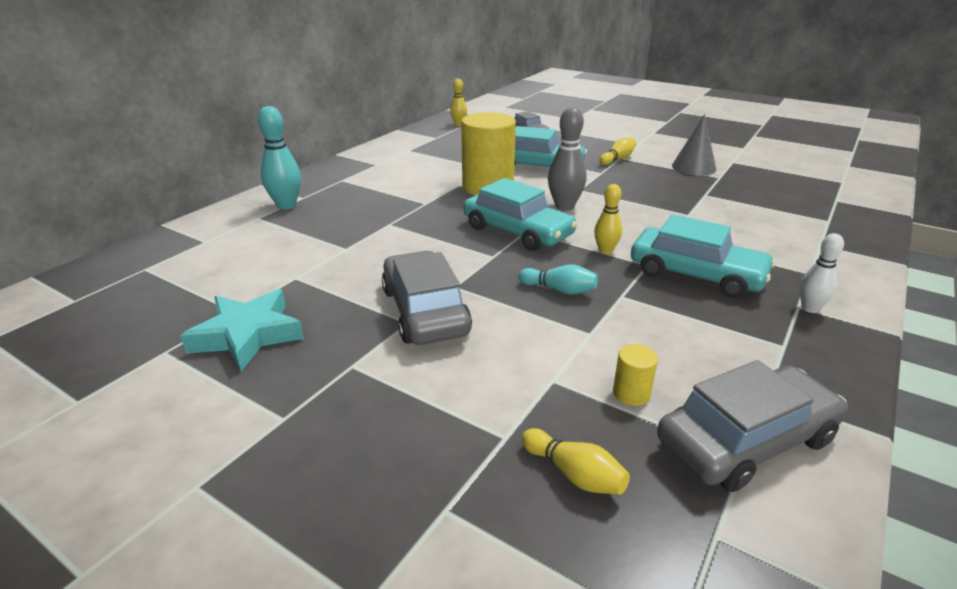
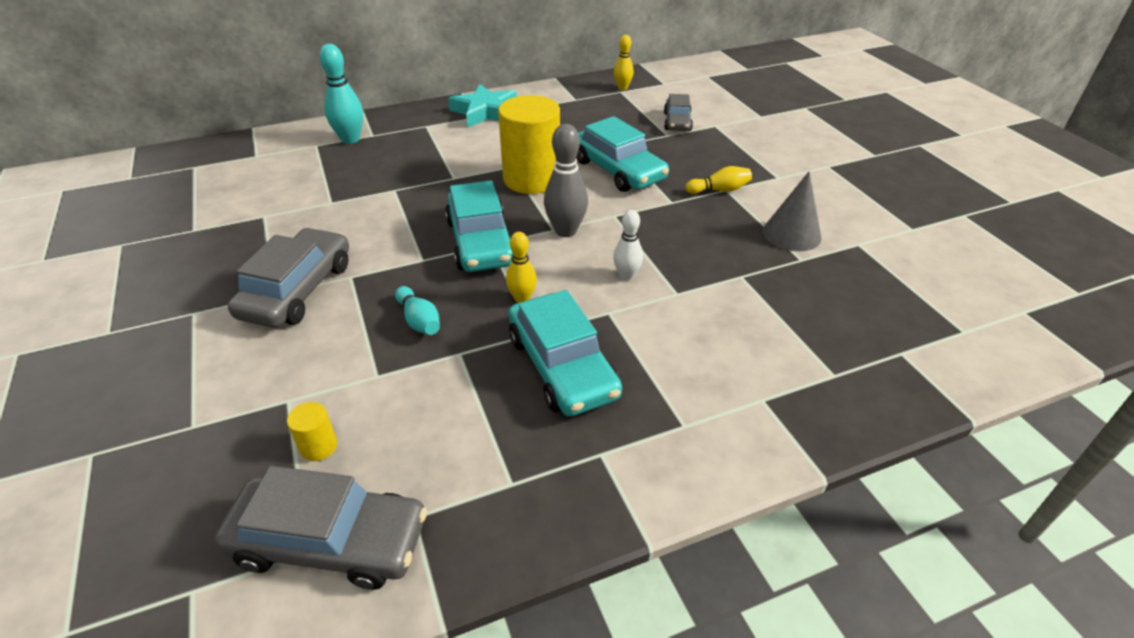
camera: 35 degrees right, 10 degrees up
turquoise star [180,289,304,372] -> turquoise star moved to [448,84,517,127]
yellow bowling pin [521,428,630,495] -> none
white bowling pin [799,233,844,313] -> white bowling pin moved to [613,210,643,281]

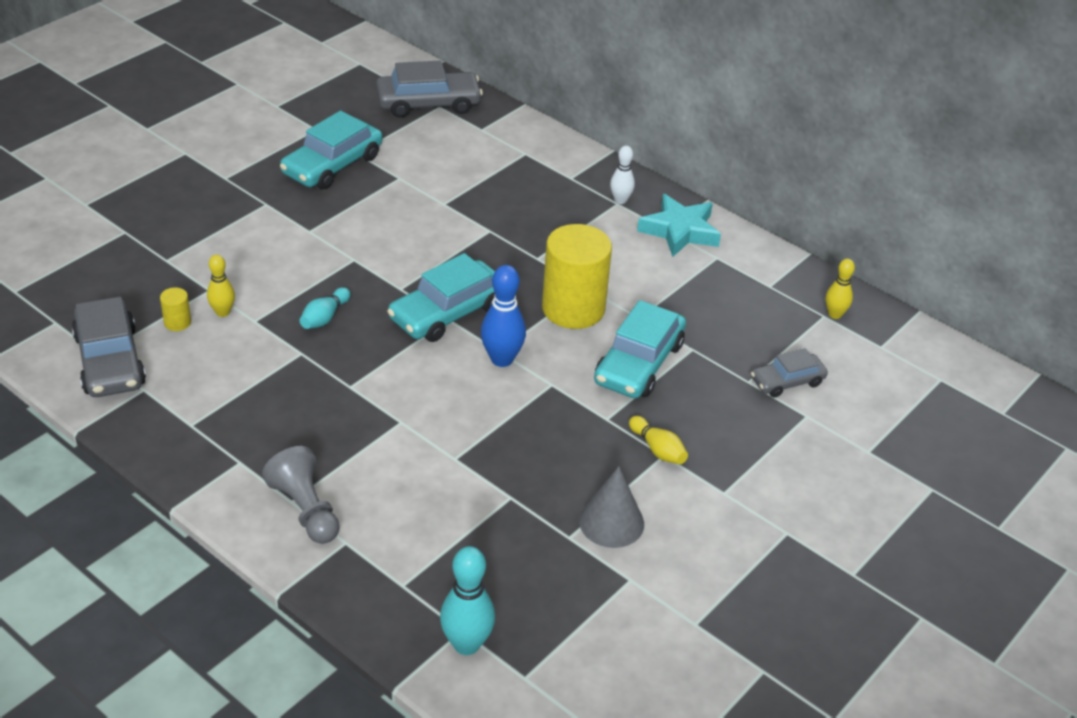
camera: 60 degrees right, 0 degrees up
grey car [228,228,349,328] -> grey car moved to [376,60,483,118]
turquoise bowling pin [319,44,363,144] -> turquoise bowling pin moved to [440,546,495,655]
yellow bowling pin [506,232,537,303] -> yellow bowling pin moved to [207,255,235,317]
turquoise car [508,290,622,416] -> turquoise car moved to [280,111,383,189]
grey bowling pin [544,124,588,237] -> blue bowling pin [481,265,526,367]
white bowling pin [613,210,643,281] -> white bowling pin moved to [610,146,635,204]
none -> grey pawn [262,446,340,544]

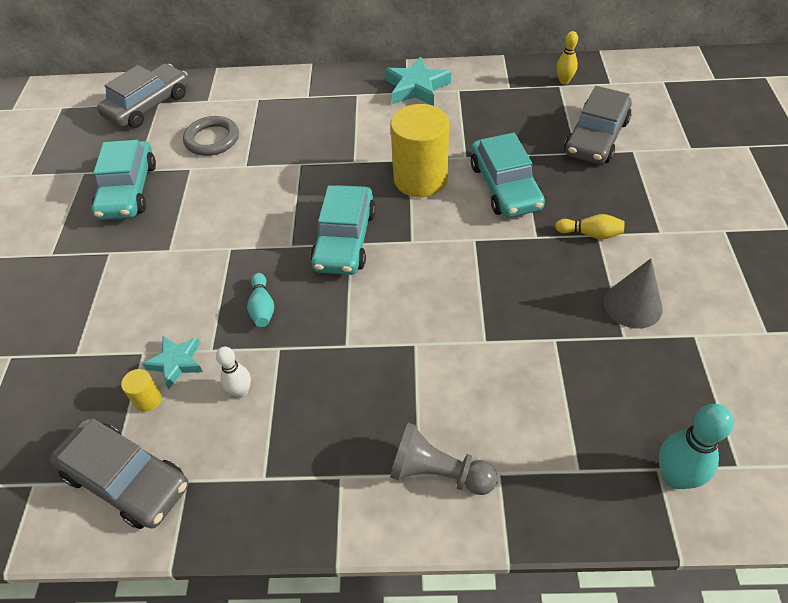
camera: 35 degrees left, 10 degrees up
yellow bowling pin [207,255,235,317] -> turquoise star [143,336,203,389]
blue bowling pin [481,265,526,367] -> none
white bowling pin [610,146,635,204] -> white bowling pin moved to [216,347,251,398]
grey car [751,348,828,398] -> grey car [564,86,632,164], size x1.68
none -> grey ring [183,116,239,156]

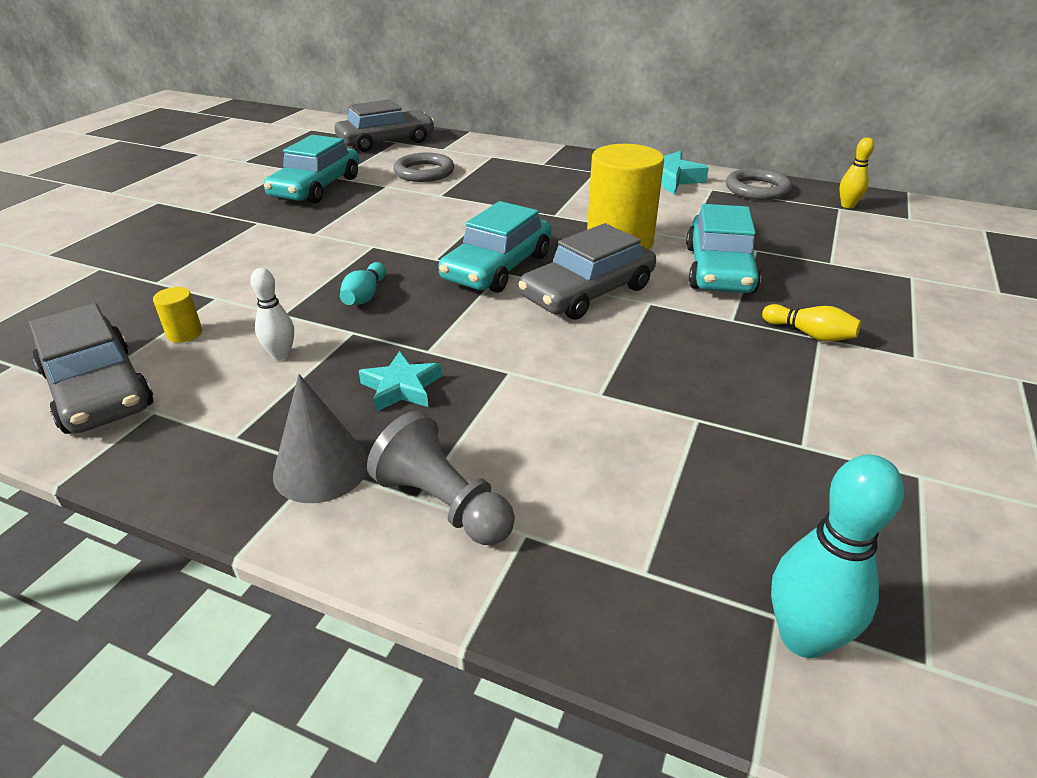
camera: 20 degrees right, 15 degrees down
turquoise star [143,336,203,389] -> turquoise star moved to [359,351,442,412]
grey car [564,86,632,164] -> grey car moved to [518,223,656,320]
grey cone [604,259,662,329] -> grey cone moved to [273,374,368,503]
none -> grey ring [726,168,792,200]

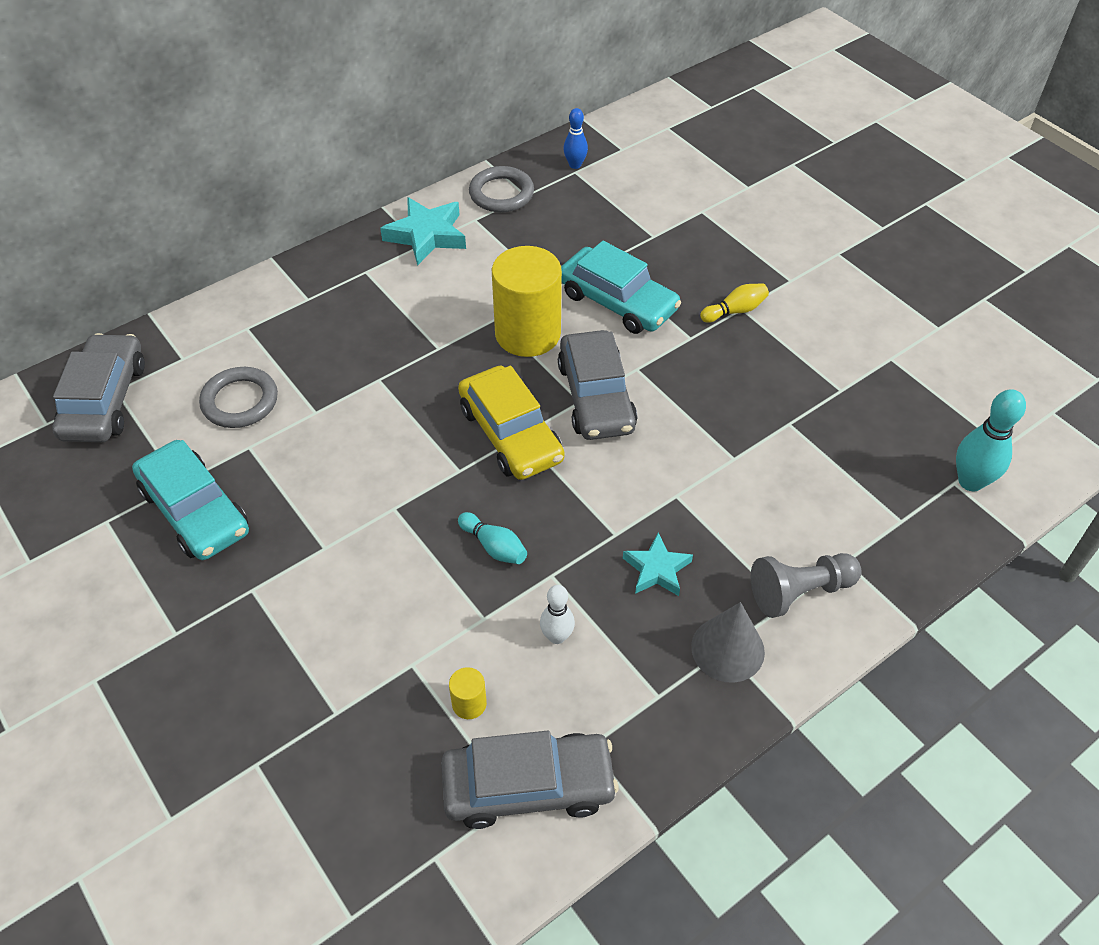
camera: 60 degrees left, 15 degrees up
turquoise car [438,201,551,293] -> yellow car [458,366,565,480]
yellow bowling pin [840,137,874,208] -> blue bowling pin [563,108,588,169]

